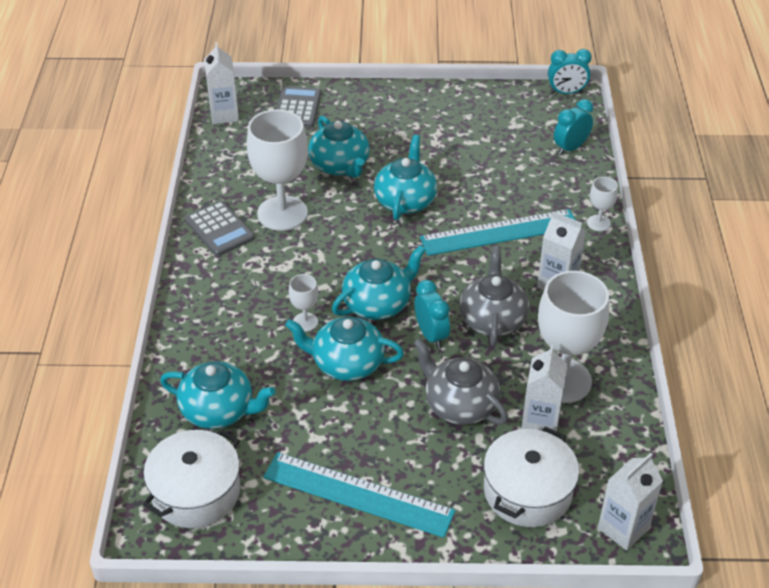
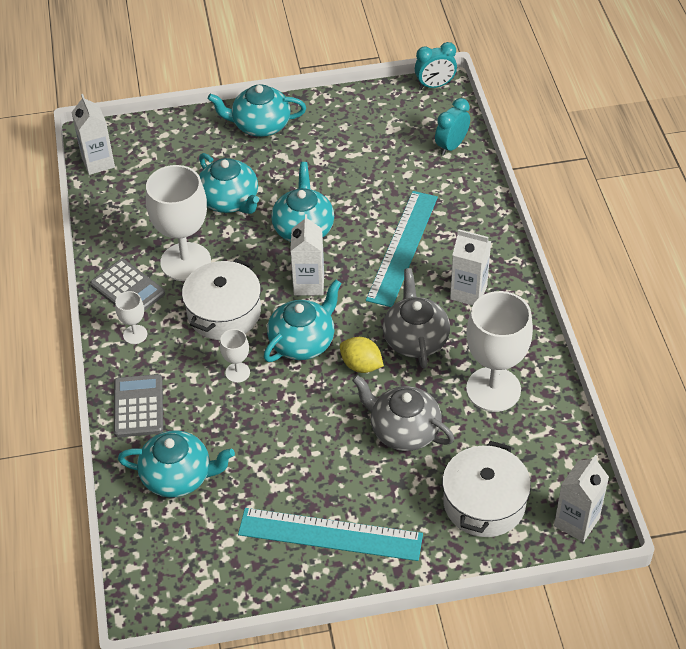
camera: 10 degrees left, 5 degrees up
white pot [143,429,240,528] -> white pot moved to [182,259,261,340]
grey calculator [276,86,321,128] -> grey calculator moved to [114,374,163,437]
turquoise teapot [285,317,404,381] -> turquoise teapot moved to [208,84,306,137]
turquoise clock [415,280,450,349] -> yellow lemon [340,337,384,373]
turquoise ruler [420,209,575,256] -> turquoise ruler turned 45 degrees counterclockwise [366,191,438,307]
white carton [521,345,568,432] -> white carton moved to [290,214,324,295]
white goblet [587,177,618,231] -> white goblet moved to [115,291,147,344]

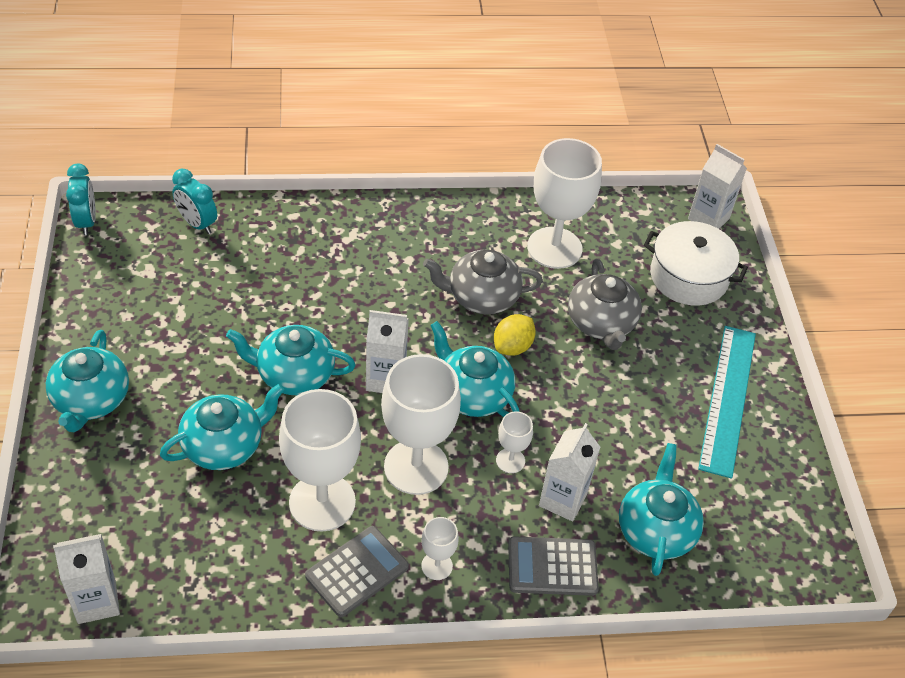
camera: 90 degrees left, 0 degrees up
white pot [182,259,261,340] -> white goblet [381,354,461,495]
grey teapot [352,375,454,451] -> grey teapot turned 45 degrees counterclockwise [568,259,642,350]
turquoise ruler [366,191,438,307] -> none
white carton [450,229,491,306] -> white carton moved to [539,423,600,521]

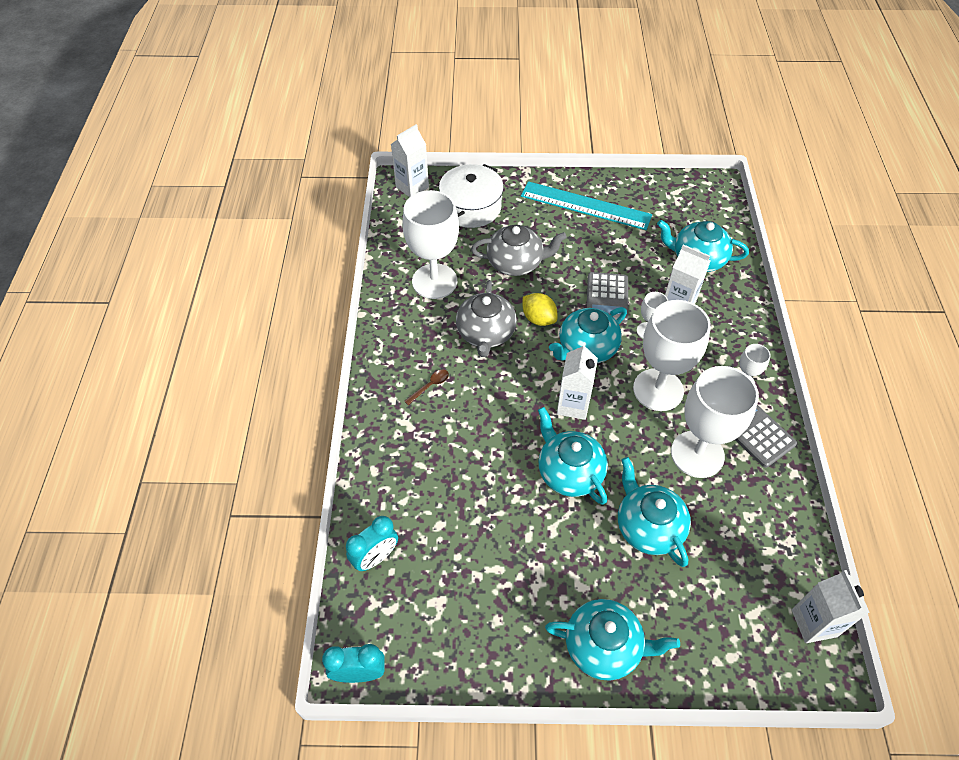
camera: 80 degrees left, 5 degrees up
turquoise teapot [226,325,356,395] -> turquoise teapot turned 135 degrees clockwise [538,407,608,505]
grey calculator [508,536,599,596] -> grey calculator moved to [587,272,628,323]
none -> brown spoon [404,370,449,405]

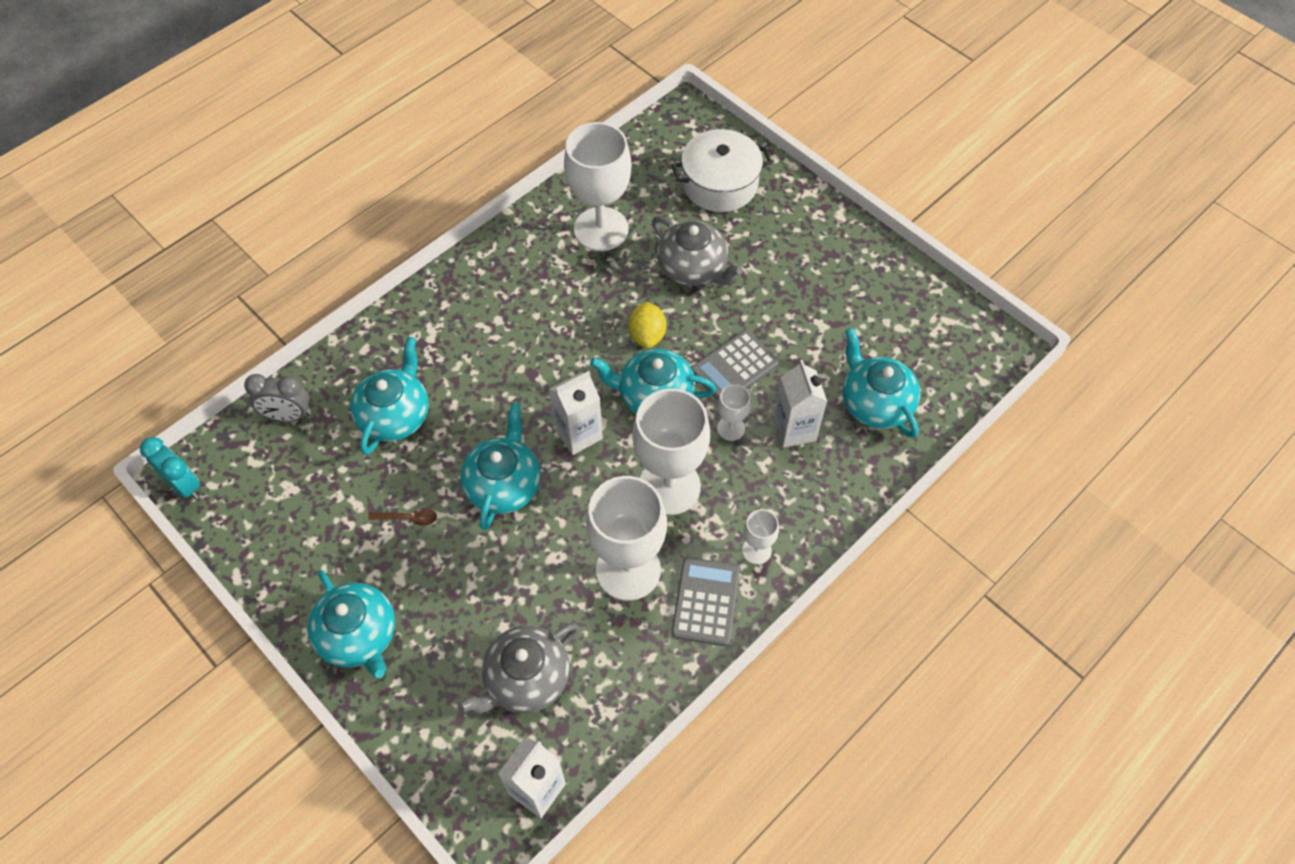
camera: 45 degrees right, 5 degrees up
turquoise clock [346,516,398,571] -> grey clock [244,374,310,421]
white carton [391,124,429,197] -> none
brown spoon [404,370,449,405] -> brown spoon moved to [368,508,437,526]
grey teapot [456,280,517,357] -> grey teapot moved to [458,623,579,714]
turquoise ruler [521,181,652,230] -> none
turquoise teapot [618,457,691,567] -> turquoise teapot moved to [350,337,429,455]

